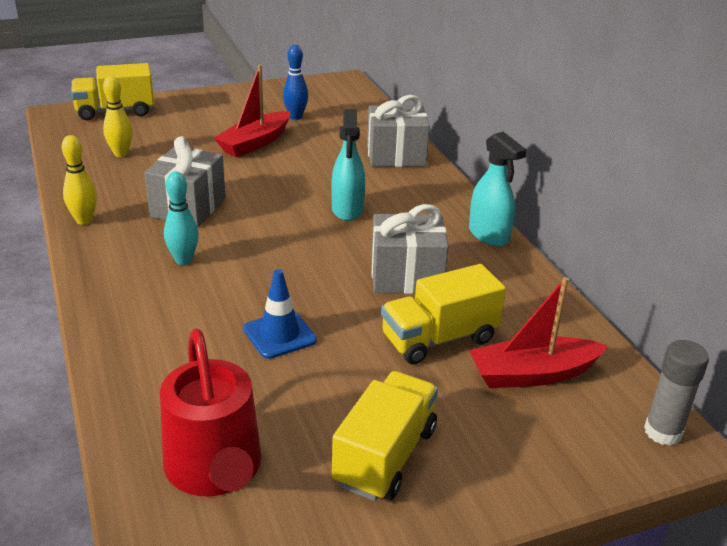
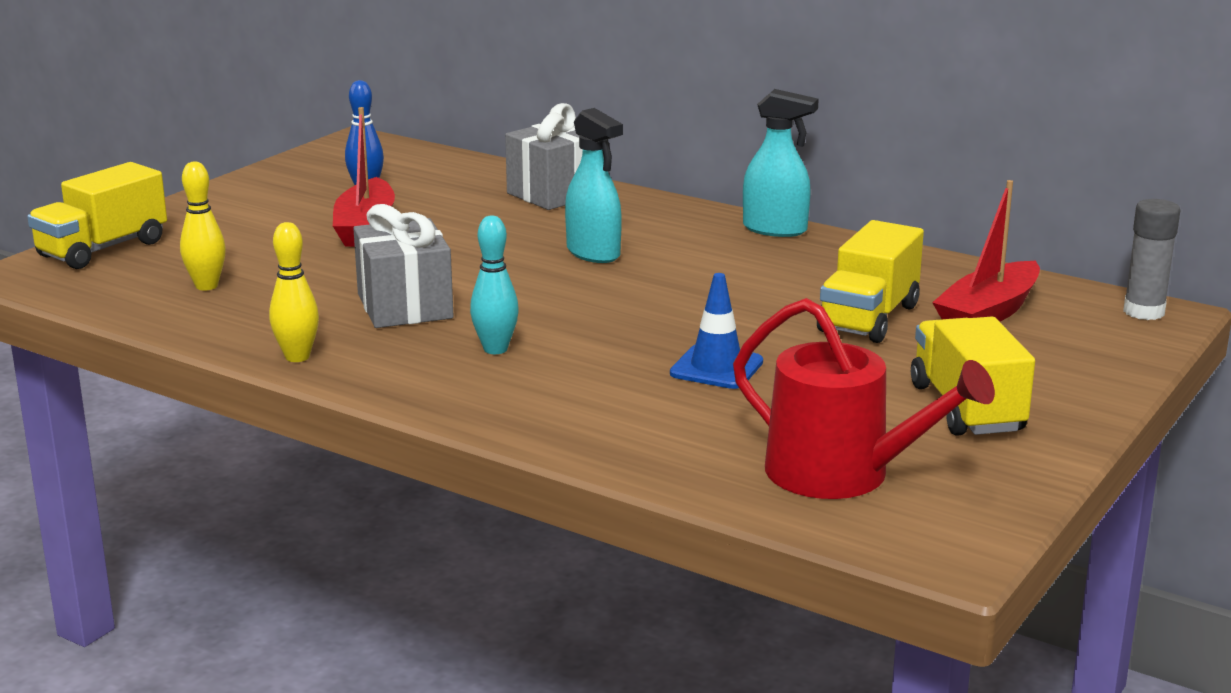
camera: 35 degrees left, 10 degrees down
grey gift [371,204,449,294] -> none

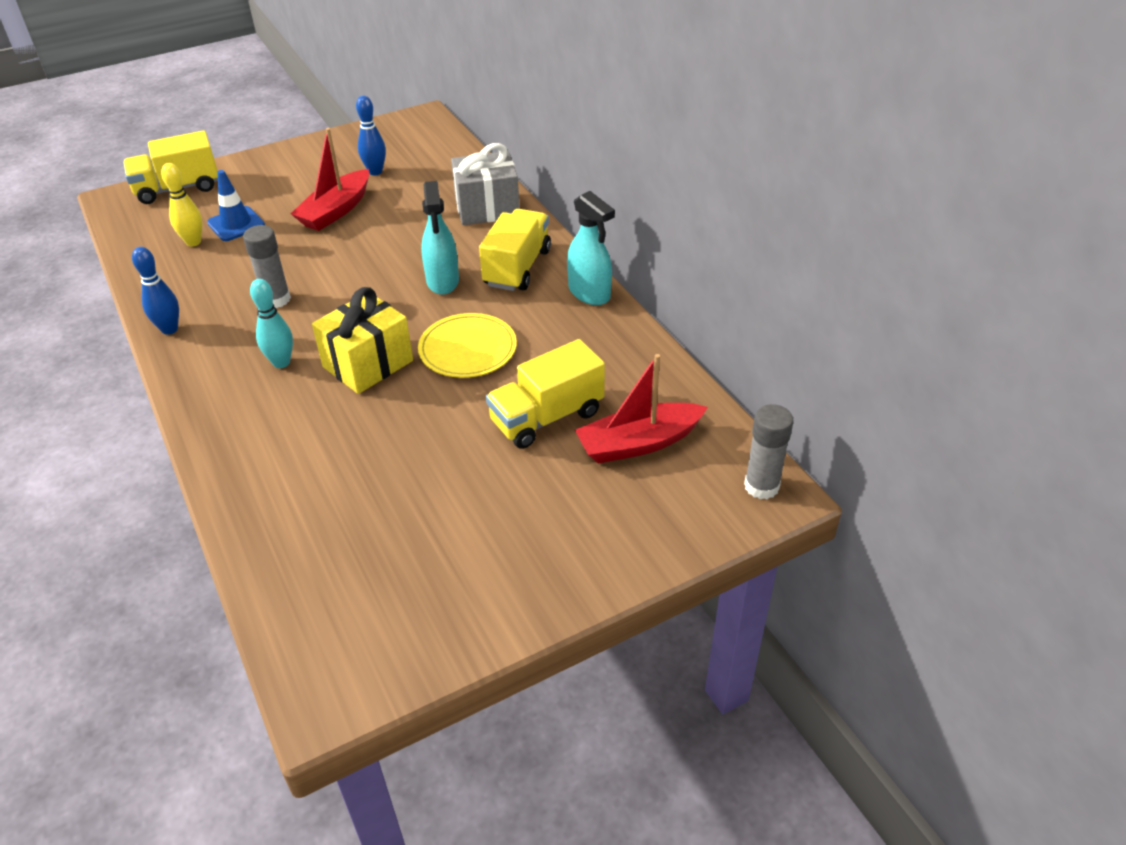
camera: 30 degrees right, 20 degrees up
yellow bowling pin [269,222,319,362] -> blue bowling pin [132,247,179,335]
grey gift [353,204,453,328] -> grey glue stick [243,225,291,308]
blue traffic cone [670,273,763,389] -> blue traffic cone moved to [207,170,265,241]
red watering can [733,298,995,499] -> none
yellow truck [911,317,1035,436] -> yellow truck moved to [479,209,551,291]
none -> yellow gift [312,287,413,394]
none -> yellow plate [418,313,517,378]

